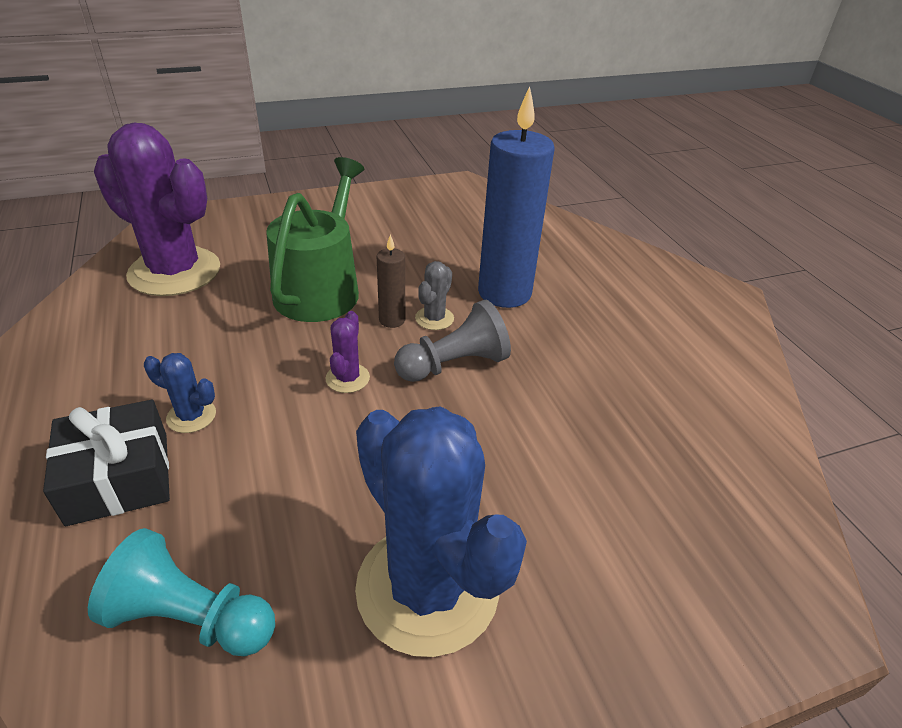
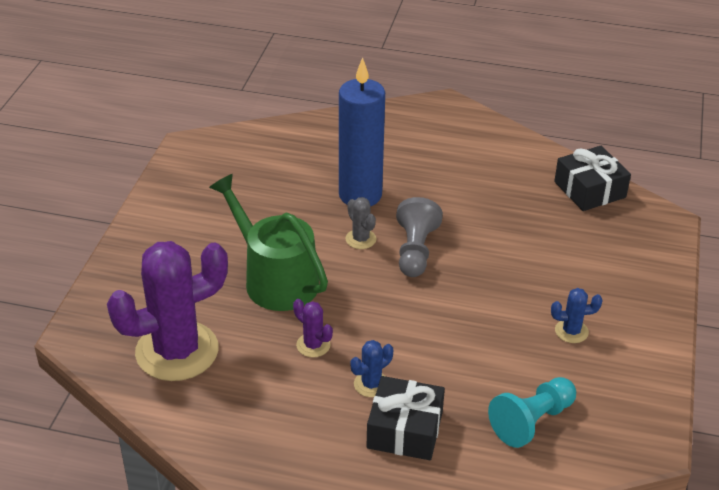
camera: 55 degrees left, 0 degrees up
purple cactus [326,311,370,393] -> purple cactus moved to [293,299,333,357]
blue cactus [355,406,527,657] -> blue cactus [551,288,603,343], size x0.42
brown candle [377,234,405,328] -> none
none -> black gift [554,146,631,211]

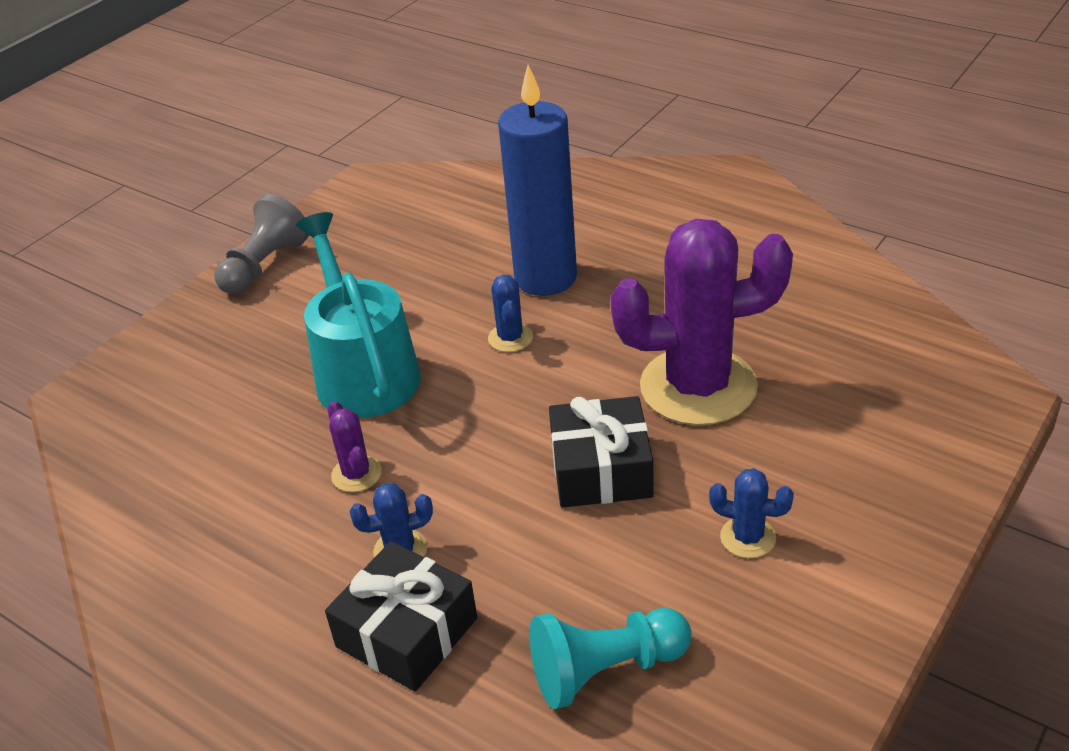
camera: 25 degrees right, 0 degrees up
purple cactus [107,241,228,381] -> purple cactus moved to [610,219,793,426]
green watering can [209,174,328,311] -> turquoise watering can [296,212,421,418]
grey cactus [345,197,376,249] -> blue cactus [488,275,533,352]
grey pawn [396,197,443,277] -> grey pawn moved to [215,194,309,294]
black gift [554,146,631,211] -> black gift moved to [549,396,654,508]

